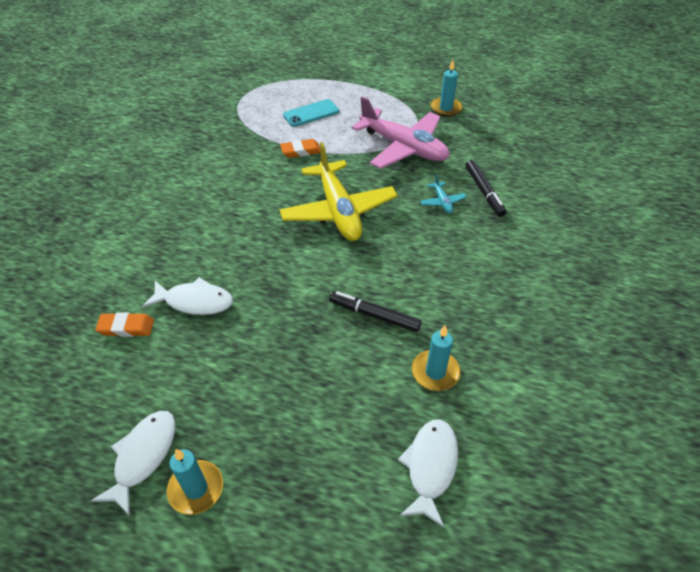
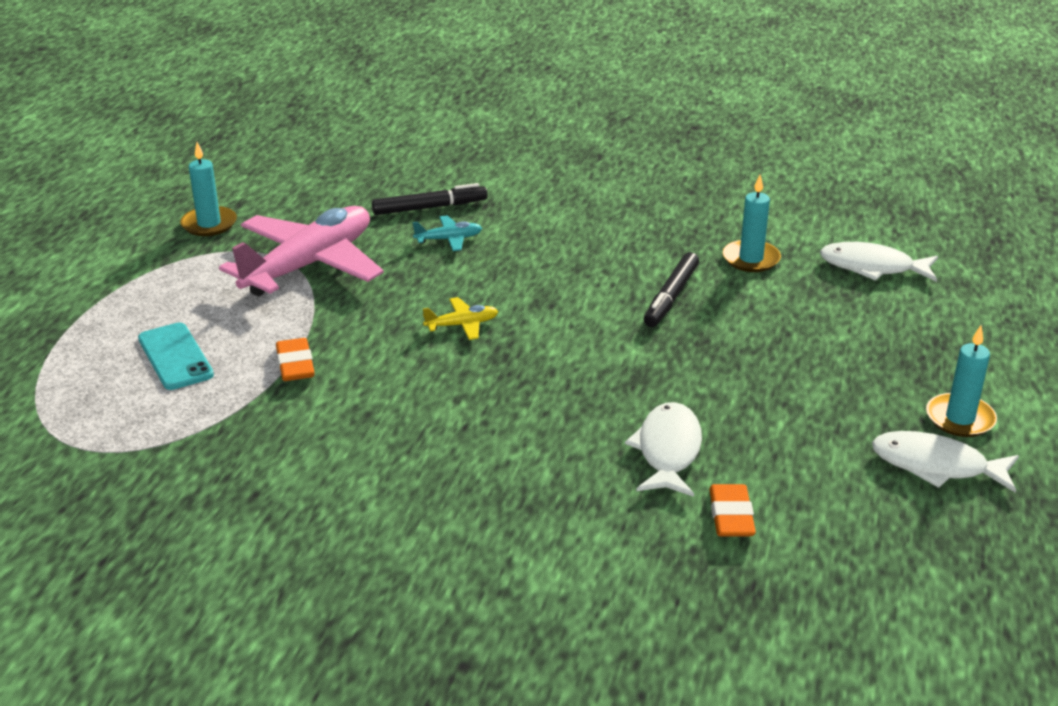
camera: 90 degrees left, 15 degrees down
yellow plane [279,142,398,241] -> yellow plane [423,297,498,340], size x0.41

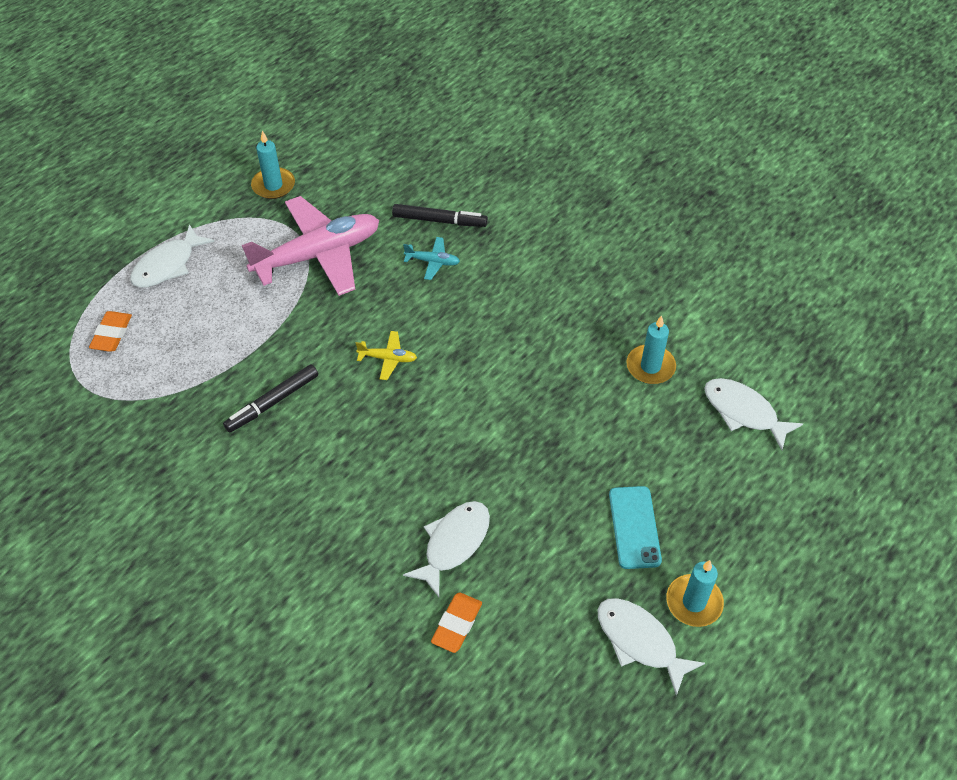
camera: 25 degrees right, 20 degrees up
turquoise phone [138,323,214,390] -> turquoise phone moved to [609,486,662,569]
orange eraser [276,338,314,381] -> orange eraser moved to [89,311,132,352]
black marker [644,252,699,327] -> black marker moved to [223,364,318,433]
none -> white fish [130,224,214,288]

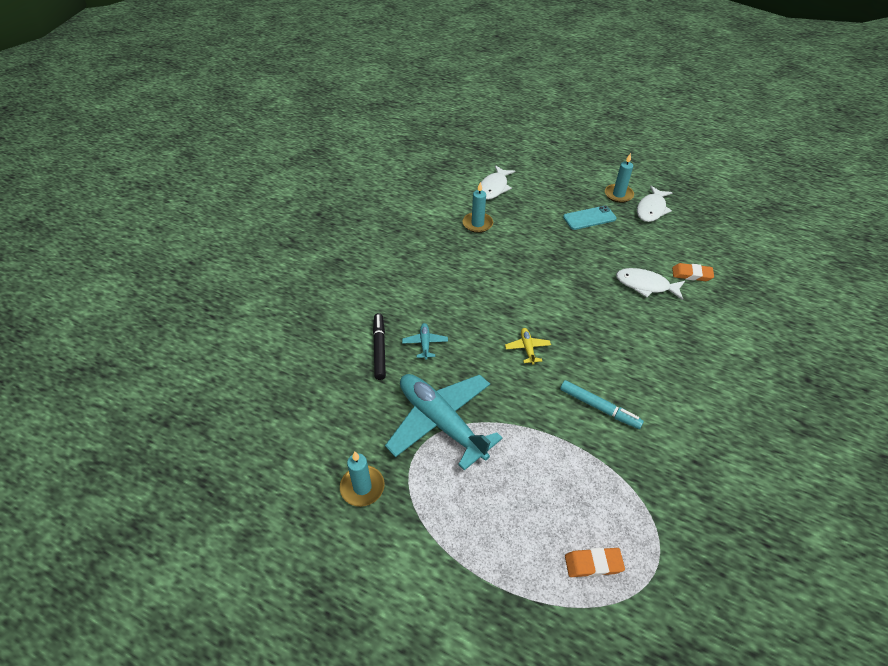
camera: 105 degrees left, 5 degrees down
white fish [130,224,214,288] -> none
black marker [223,364,318,433] -> turquoise marker [560,380,644,429]
pink plane [242,196,379,296] -> turquoise plane [385,374,503,471]

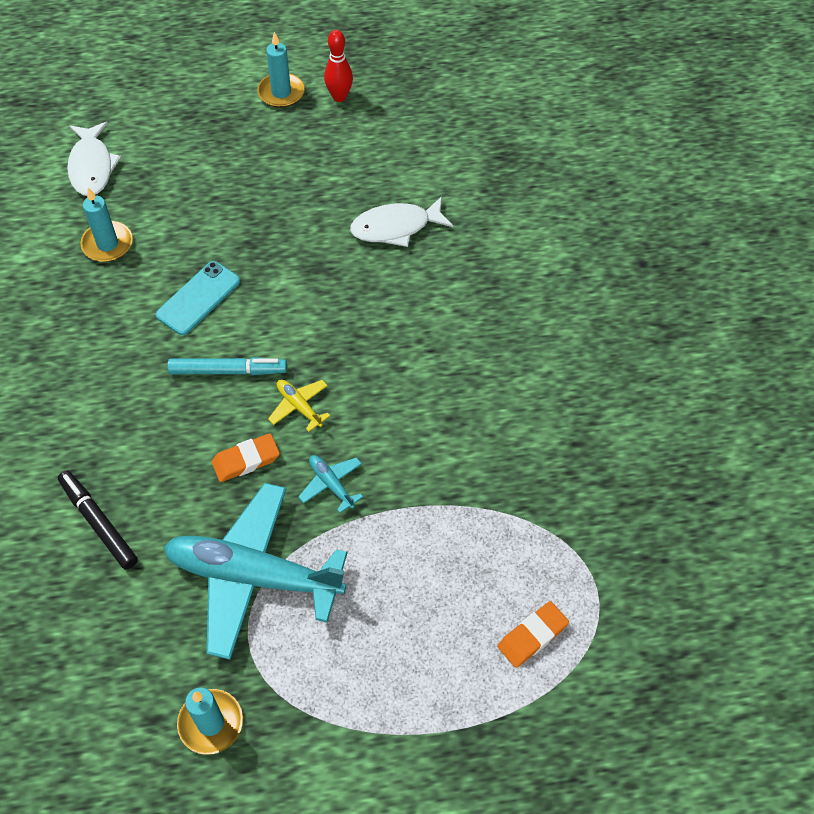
camera: 35 degrees left, 10 degrees up
turquoise plane [402,323,448,360] -> turquoise plane moved to [298,455,363,513]
turquoise marker [560,380,644,429] -> turquoise marker moved to [167,357,287,375]
turquoise phone [563,206,617,230] -> turquoise phone moved to [156,261,240,335]
white fish [637,186,673,222] -> red bowling pin [324,30,353,102]
orange eraser [672,263,714,281] -> orange eraser moved to [211,433,280,482]

